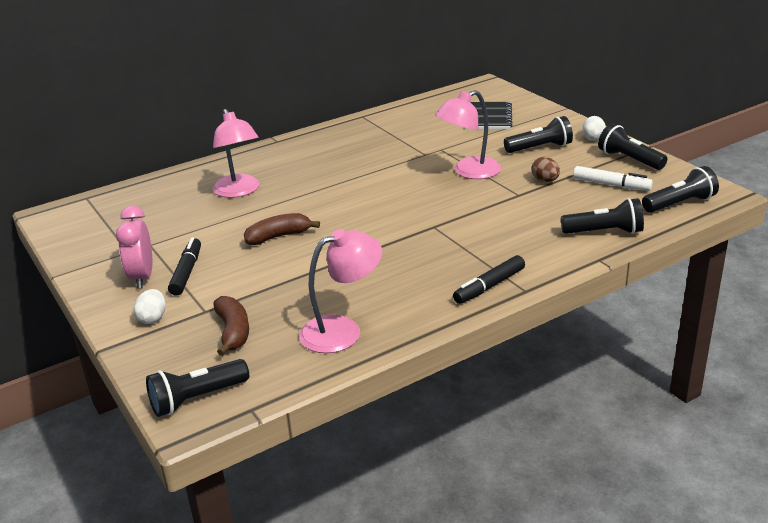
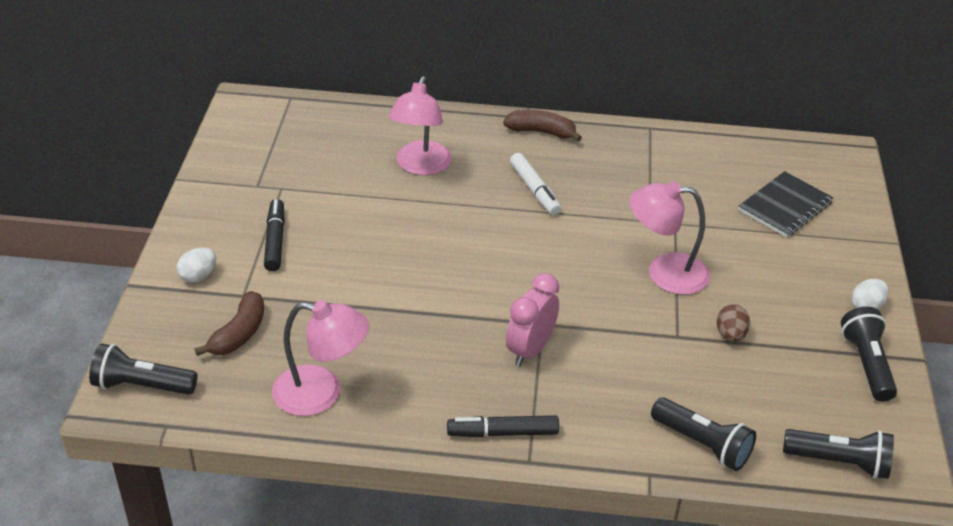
camera: 35 degrees right, 10 degrees up
pink clock [116,206,152,289] -> pink clock moved to [506,273,559,366]
black marker [168,238,201,296] -> black marker turned 45 degrees counterclockwise [264,199,285,271]
brown banana [244,213,320,245] -> brown banana moved to [503,110,582,142]
black flashlight [504,116,573,153] -> none
white marker [573,166,653,191] -> white marker moved to [510,153,561,215]

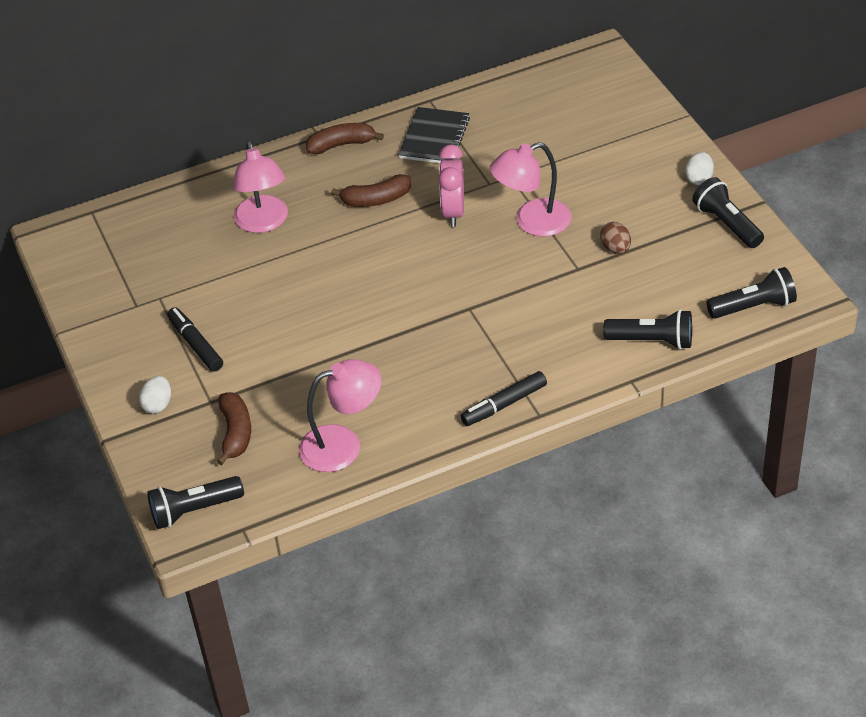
camera: 25 degrees left, 5 degrees up
pink clock [506,273,559,366] -> pink clock moved to [438,145,464,227]
white marker [510,153,561,215] -> brown banana [331,174,411,207]
black notebook [738,171,834,237] -> black notebook moved to [398,107,470,163]

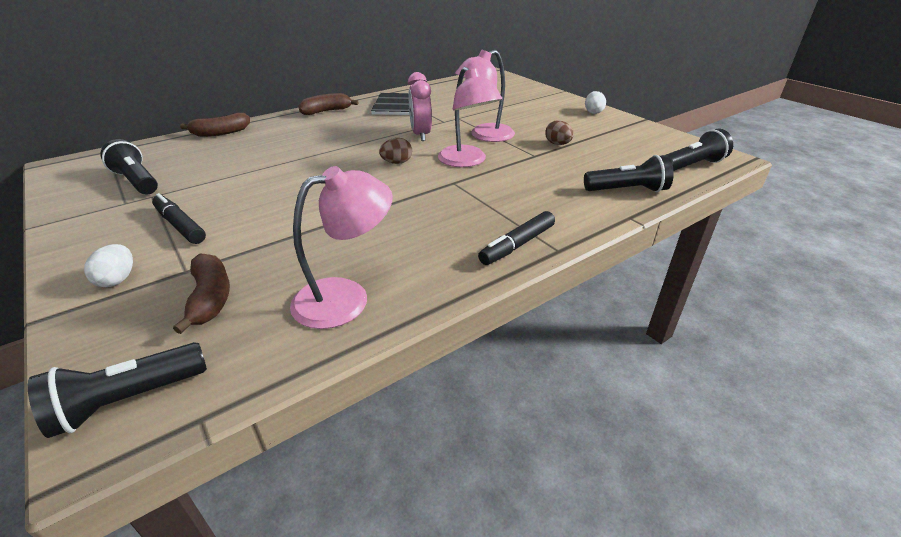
camera: 15 degrees left, 10 degrees down
pink lamp [233,141,288,233] -> pink lamp moved to [438,67,502,167]
brown banana [331,174,411,207] -> brown banana moved to [180,113,250,137]
black flashlight [692,177,764,248] -> black flashlight moved to [100,139,158,194]
none -> brown egg [379,138,412,164]

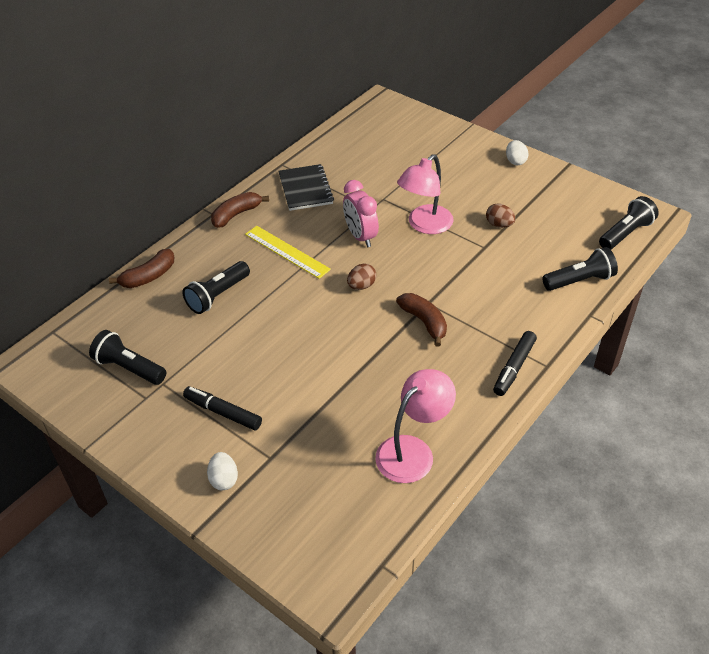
camera: 15 degrees left, 10 degrees up
black flashlight [28,342,207,438] -> black flashlight moved to [182,261,250,314]
brown banana [173,254,230,334] -> brown banana moved to [396,293,447,347]
pink lamp [438,67,502,167] -> none
none -> yellow ruler [245,226,331,279]

